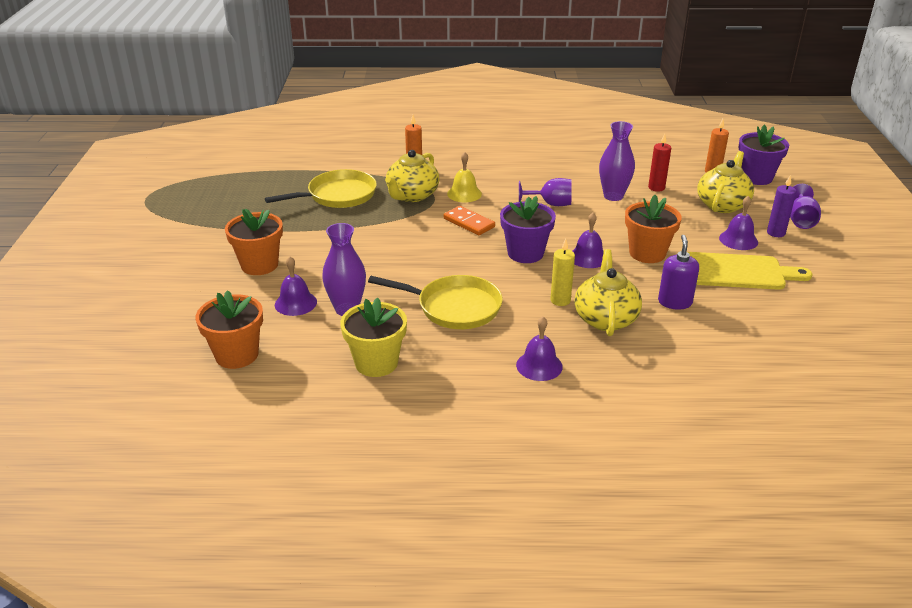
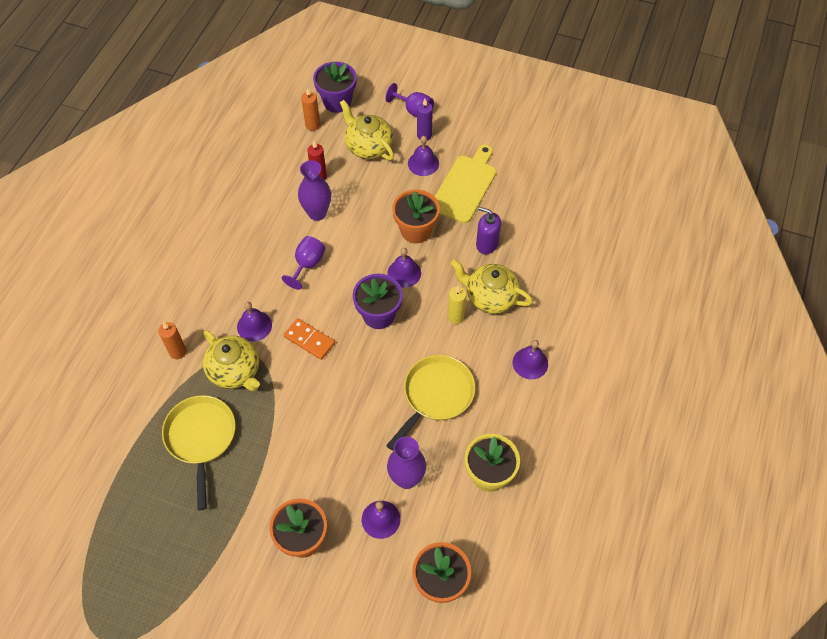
camera: 70 degrees left, 25 degrees up
orange domino [444,206,495,235] -> orange domino turned 60 degrees clockwise [284,318,335,360]
yellow bell [447,152,482,202] -> purple bell [237,302,272,342]

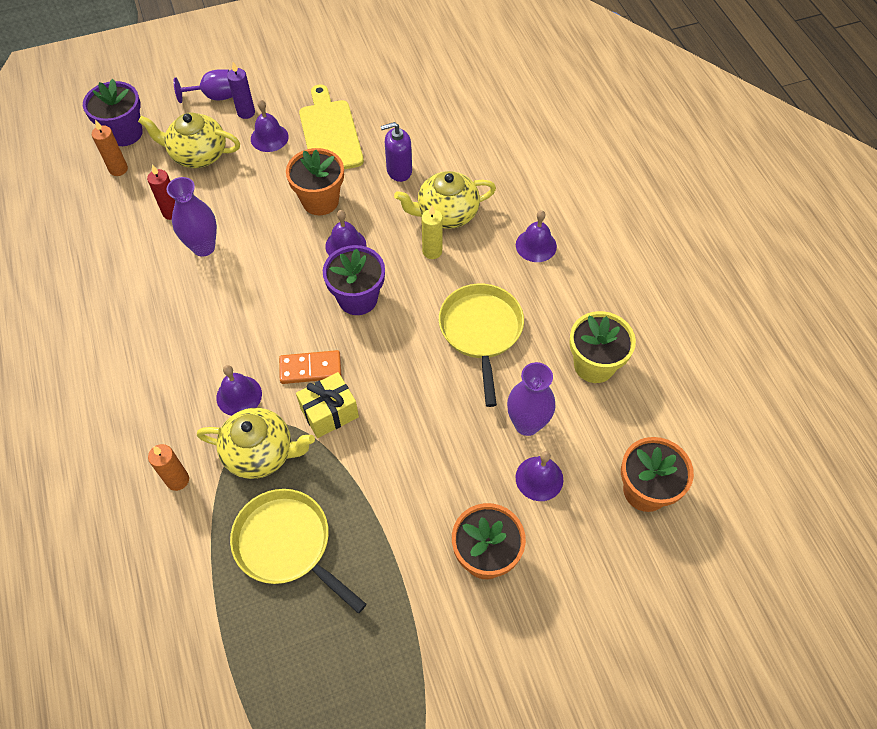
camera: 40 degrees left, 0 degrees up
purple goblet [282,236,325,290] -> none
none -> yellow gift [296,372,359,438]

